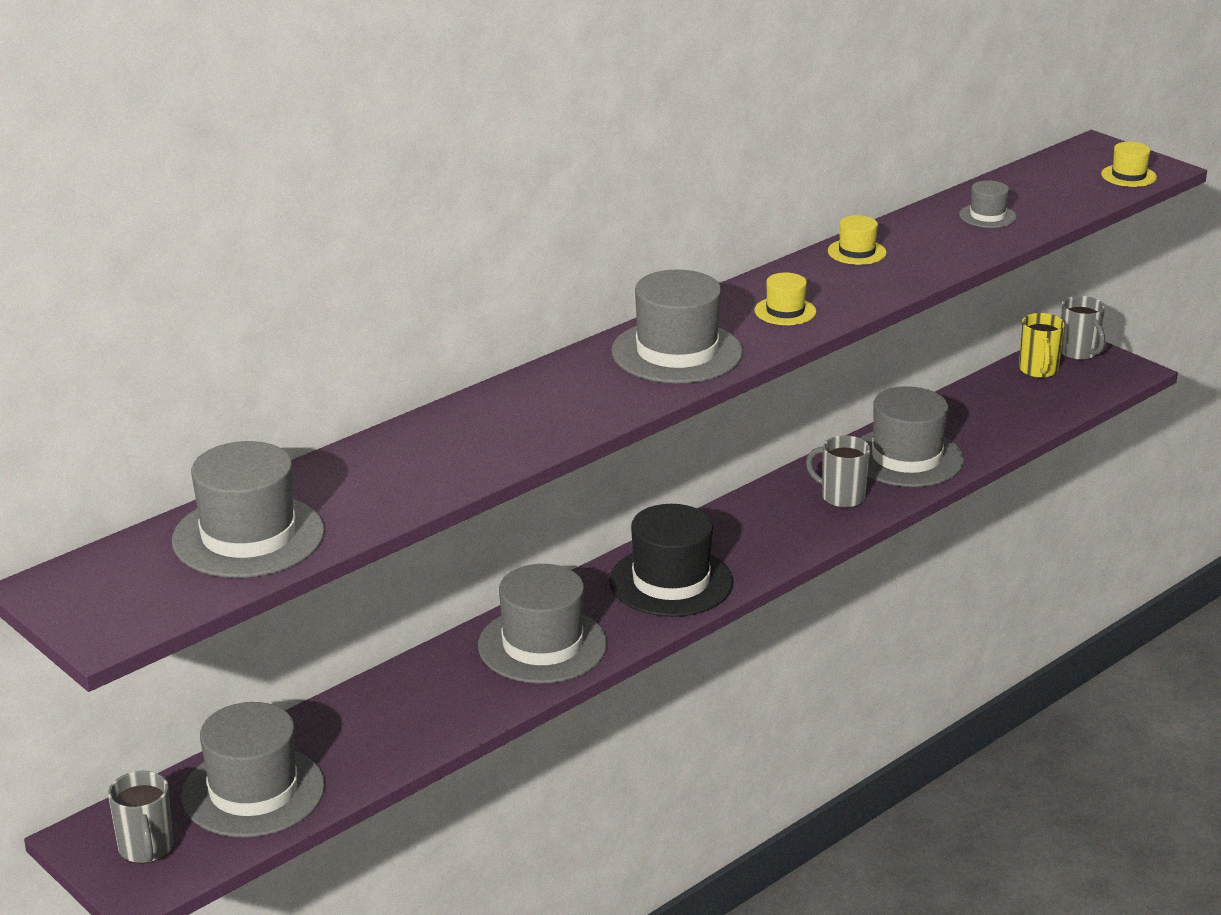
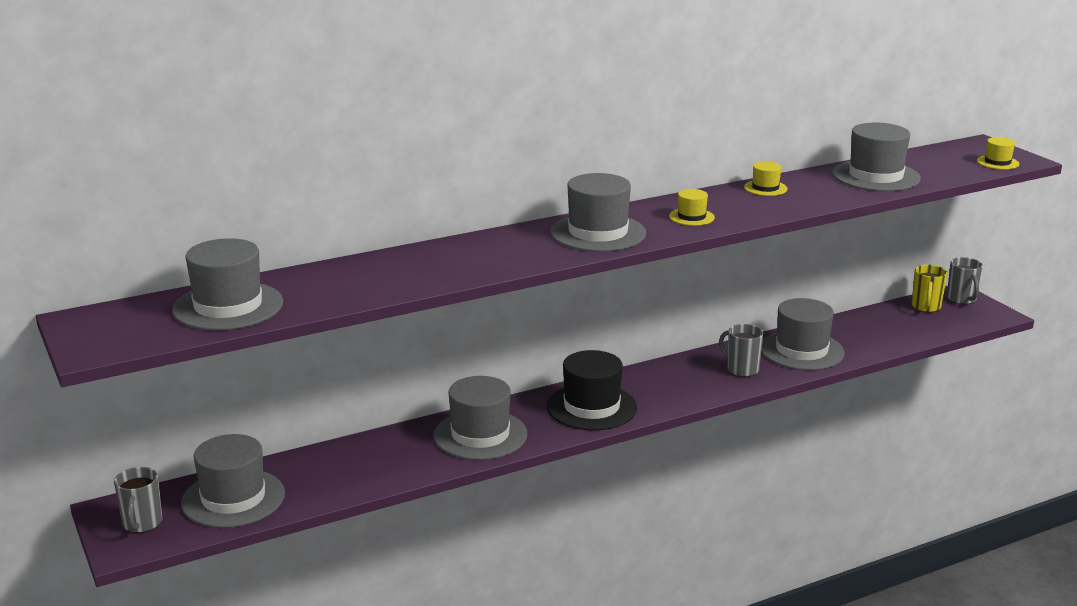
camera: 15 degrees right, 5 degrees down
grey hat [959,180,1016,228] -> grey hat [832,123,921,191], size x2.05

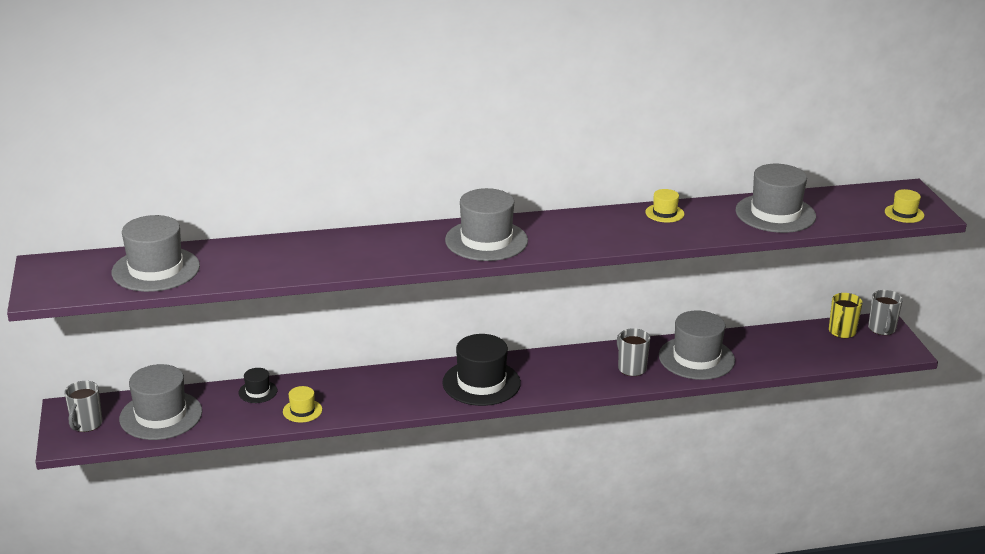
camera: 15 degrees right, 5 degrees up
grey hat [433,376,527,460] -> none
yellow hat [669,189,715,226] -> yellow hat moved to [283,386,322,422]
none -> black hat [238,368,277,403]

